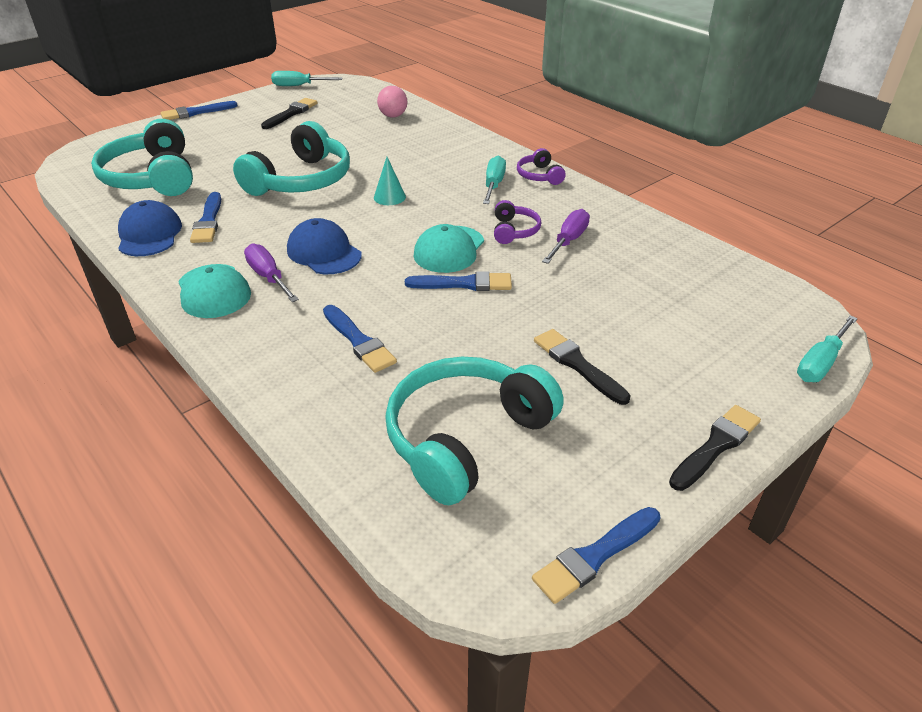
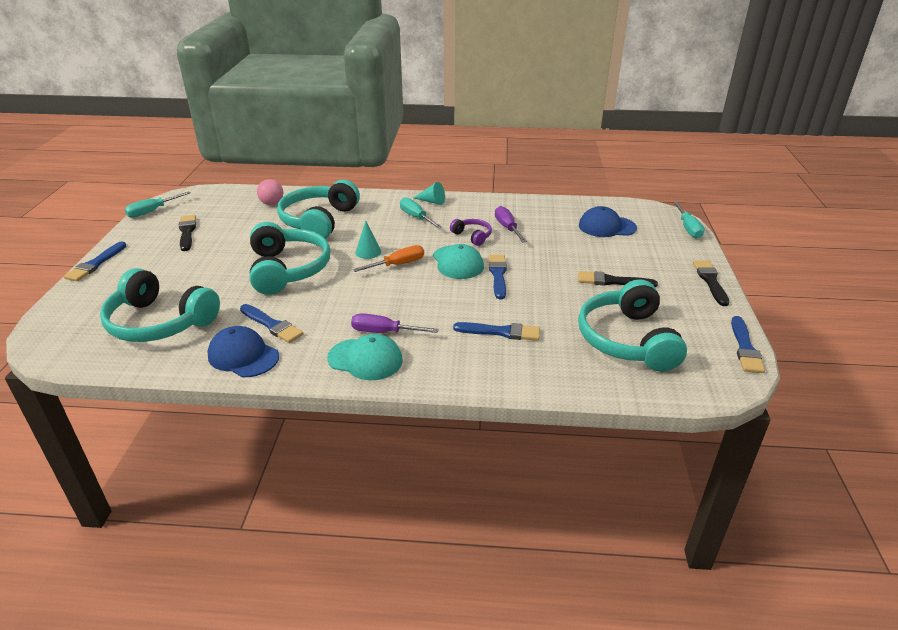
camera: 45 degrees left, 5 degrees down
blue cap [287,218,362,274] -> blue cap moved to [579,206,637,237]
blue brush [405,271,512,291] -> blue brush turned 45 degrees counterclockwise [488,255,507,299]
purple headphones [517,148,566,185] -> turquoise cone [413,182,445,205]
none -> turquoise headphones [277,180,360,239]
none -> orange screwdriver [353,245,424,272]

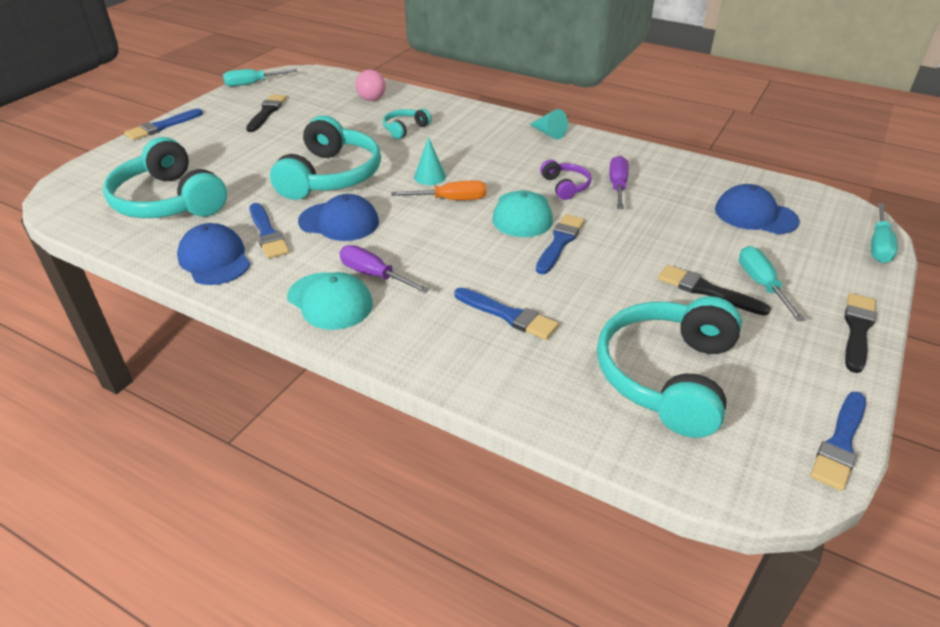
camera: 25 degrees right, 5 degrees up
turquoise headphones [277,180,360,239] -> turquoise headphones [383,108,431,139], size x0.47
turquoise screwdriver [400,197,442,228] -> turquoise screwdriver moved to [739,246,805,321]
none -> blue cap [298,194,379,241]

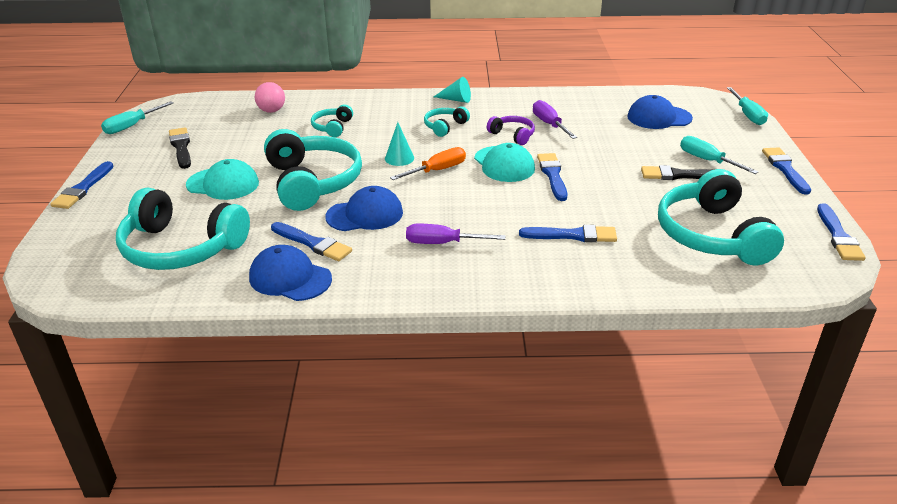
camera: 30 degrees left, 5 degrees down
turquoise cap [287,272,373,330] -> turquoise cap moved to [186,159,259,200]
black brush [844,293,876,373] -> blue brush [762,147,811,195]
none -> turquoise headphones [424,106,470,137]

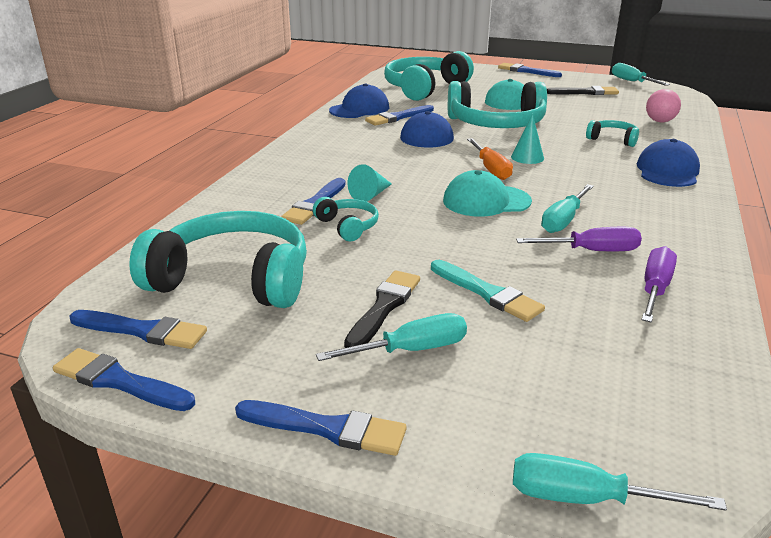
camera: 110 degrees right, 5 degrees down
purple screwdriver [406,224,505,244] -> purple screwdriver moved to [642,246,677,323]
turquoise headphones [424,106,470,137] -> turquoise headphones moved to [313,197,379,241]
turquoise cone [434,77,471,103] -> turquoise cone moved to [348,164,392,202]
purple headphones [487,116,535,145] -> turquoise screwdriver [541,184,594,233]
blue brush [537,153,568,201] -> blue brush moved to [70,310,207,349]
blue cap [627,95,693,129] -> blue cap moved to [637,139,700,187]
none -> turquoise brush [431,260,545,322]

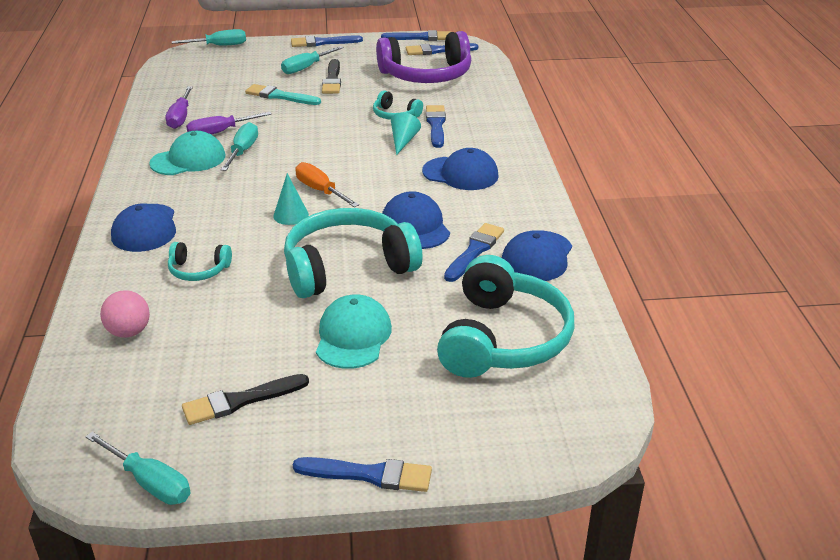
camera: 155 degrees right, 5 degrees up
turquoise headphones [130,211,307,308] -> purple headphones [376,31,471,83]
turquoise cap [443,170,532,217] -> turquoise cap moved to [149,131,225,175]
none -> blue cap [422,148,499,190]

